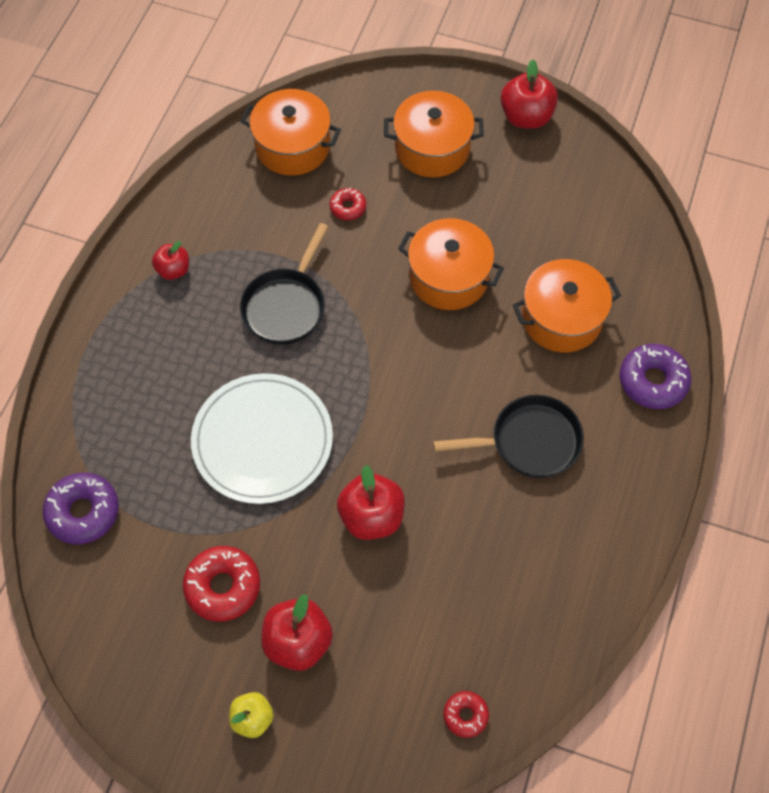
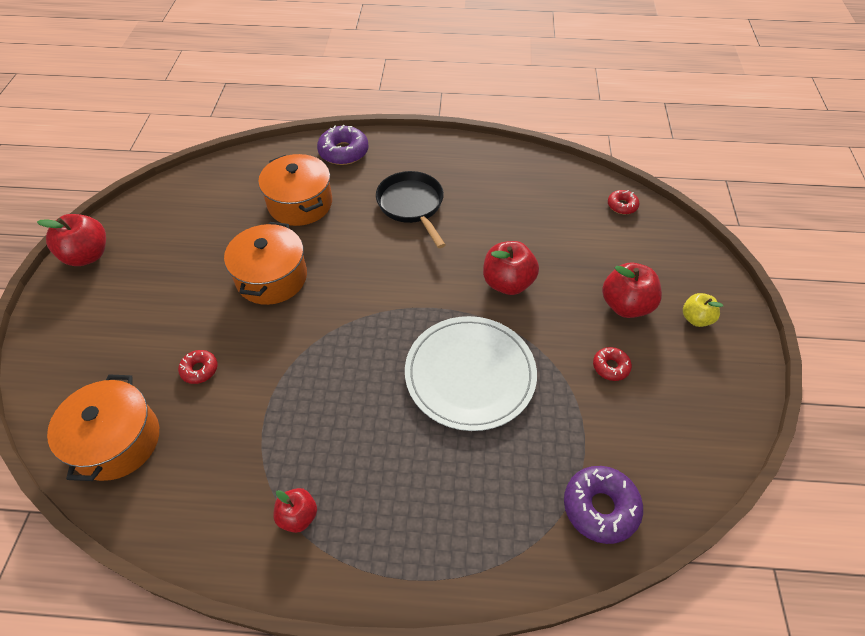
camera: 105 degrees left, 10 degrees down
red donut [183,546,260,622] -> red donut [593,347,632,381], size x0.56
black pan [240,223,328,345] -> none
orange pot [384,91,484,178] -> none

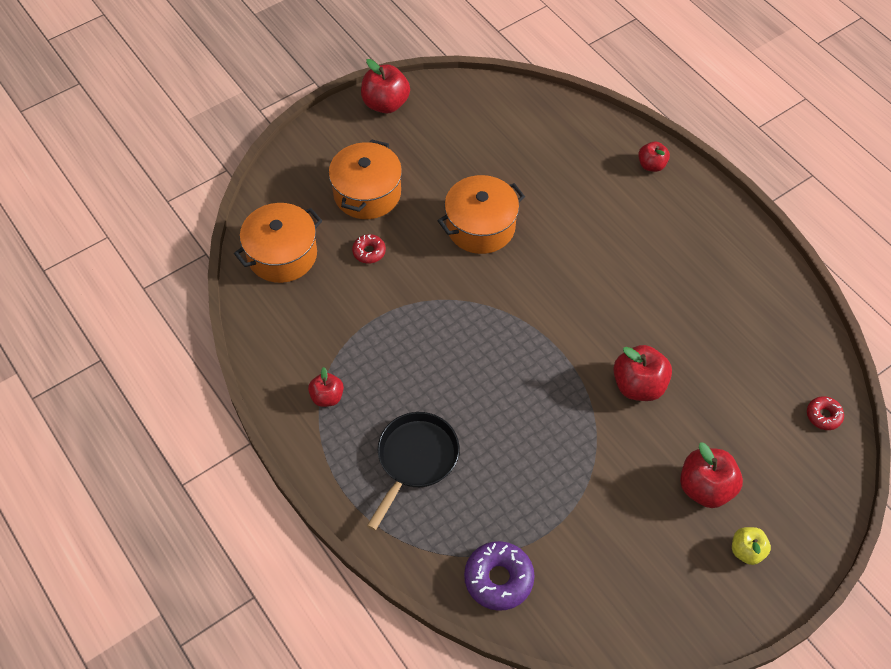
camera: 50 degrees right, 5 degrees up
orange pot [258,154,332,226] -> orange pot moved to [329,139,402,219]
purple donut [317,125,368,165] -> red apple [638,141,670,172]
black pan [376,171,445,248] -> black pan moved to [367,412,459,530]
white plate [405,316,537,431] -> none
red donut [593,347,632,381] -> none

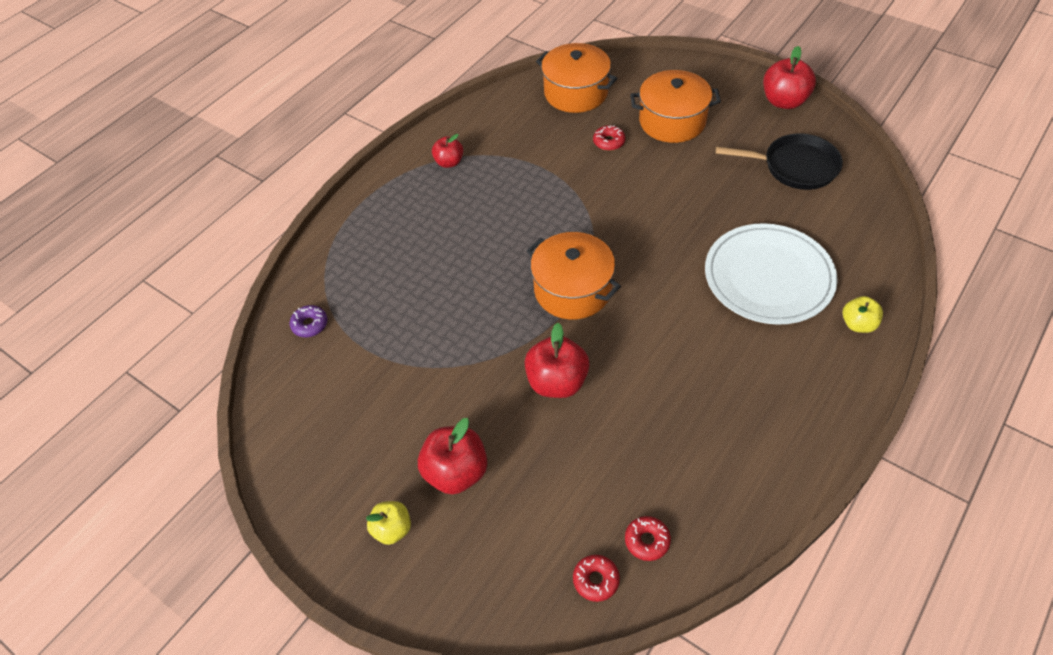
camera: 75 degrees right, 5 degrees down
black pan [367,412,459,530] -> black pan moved to [716,134,843,190]
orange pot [438,175,525,254] -> orange pot moved to [527,232,621,320]
purple donut [464,541,535,611] -> purple donut [290,305,327,337], size x0.56
red apple [638,141,670,172] -> yellow apple [843,296,883,333]
none -> red donut [625,516,671,561]
none -> white plate [705,223,838,325]

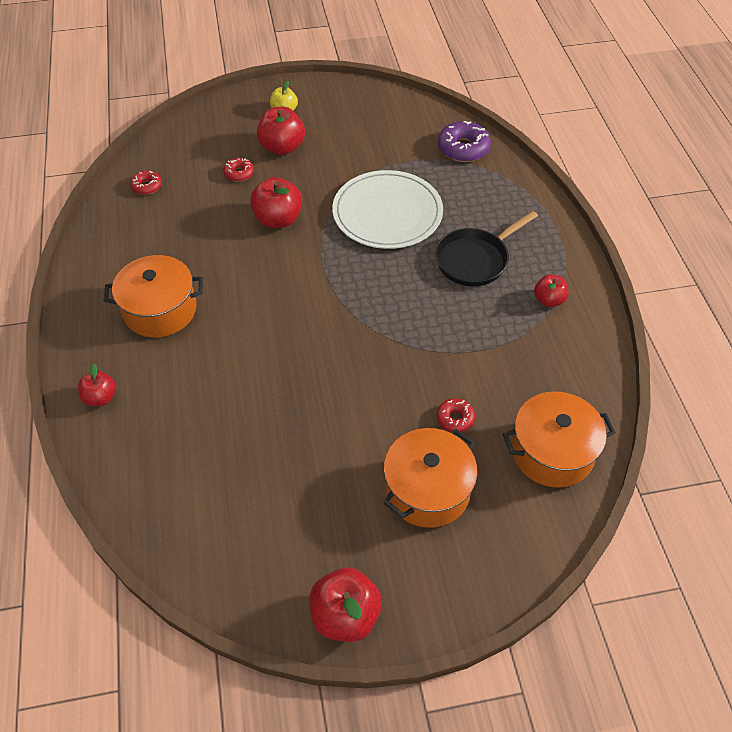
camera: 130 degrees right, 0 degrees up
purple donut [290,305,327,337] -> purple donut [438,121,491,162], size x1.77
orange pot [527,232,621,320] -> orange pot moved to [104,255,203,338]
red donut [573,555,620,602] -> red donut moved to [223,158,254,182]
white plate [705,223,838,325] -> white plate moved to [332,170,443,249]
black pan [716,134,843,190] -> black pan moved to [435,211,538,286]
yellow apple [843,296,883,333] -> red apple [78,364,116,406]

